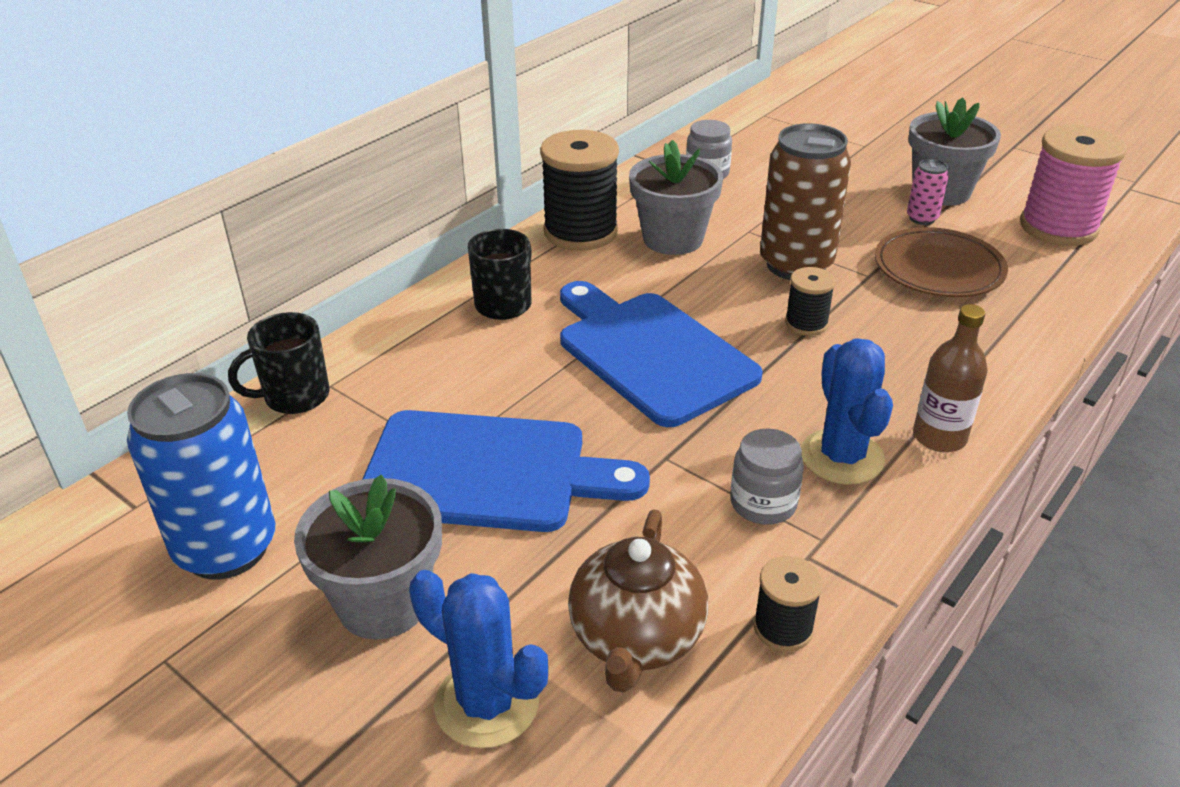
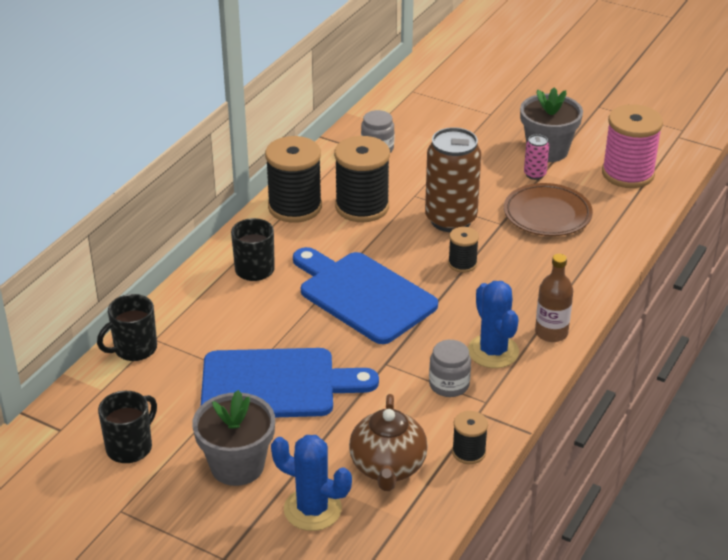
camera: 10 degrees left, 0 degrees up
blue can [127,373,275,580] -> black mug [98,391,157,463]
grey flower pot [629,140,723,255] -> black spool [334,136,390,222]

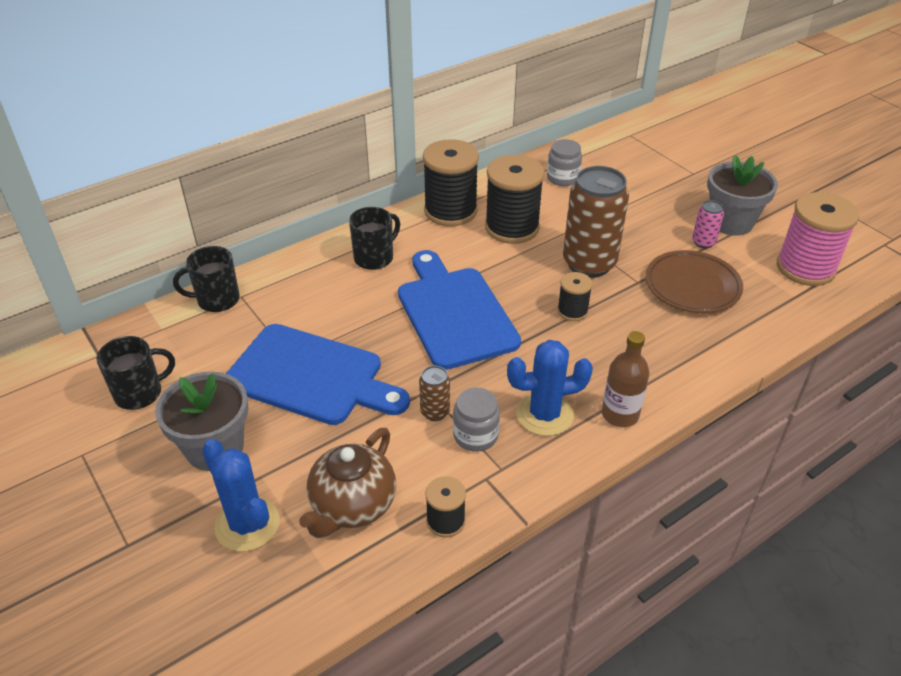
camera: 25 degrees right, 5 degrees up
blue cactus [468,281,519,368] -> blue cactus turned 75 degrees clockwise [507,340,593,436]
none -> brown can [419,366,450,421]

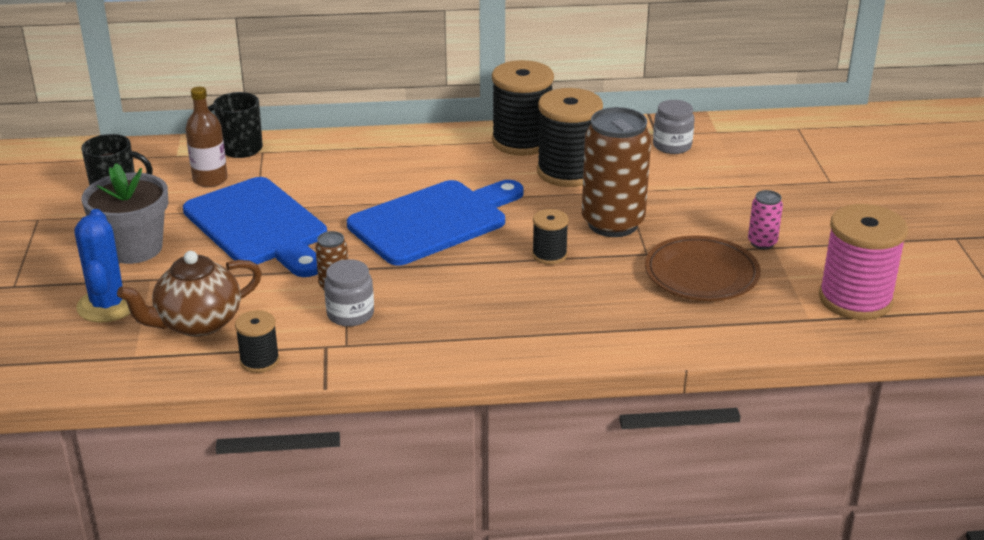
camera: 30 degrees right, 10 degrees down
black mug [349,207,400,270] -> none
blue cutting board [398,250,521,370] -> blue cutting board turned 45 degrees clockwise [347,180,524,266]
blue cactus [507,340,593,436] -> none
brown bottle [602,331,649,427] -> brown bottle moved to [186,87,228,187]
grey flower pot [707,155,778,236] -> none

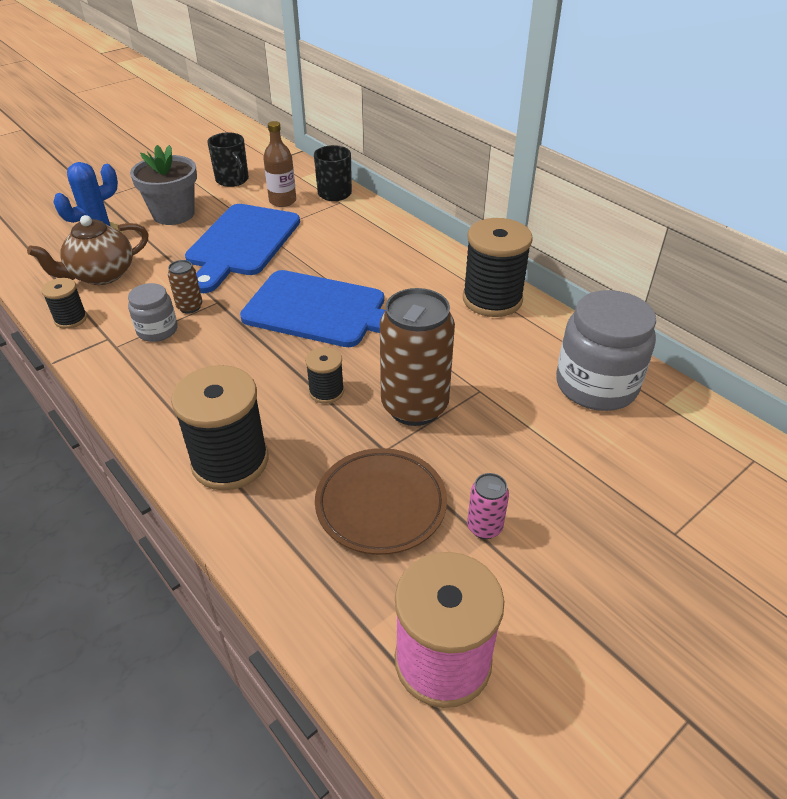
camera: 55 degrees right, 10 degrees up
brown teapot [117,251,262,337] -> brown teapot turned 60 degrees counterclockwise [27,215,149,285]
black spool [537,88,603,187] -> black spool moved to [171,365,268,490]
grey jar [653,100,695,154] -> grey jar [556,290,656,411], size x1.85

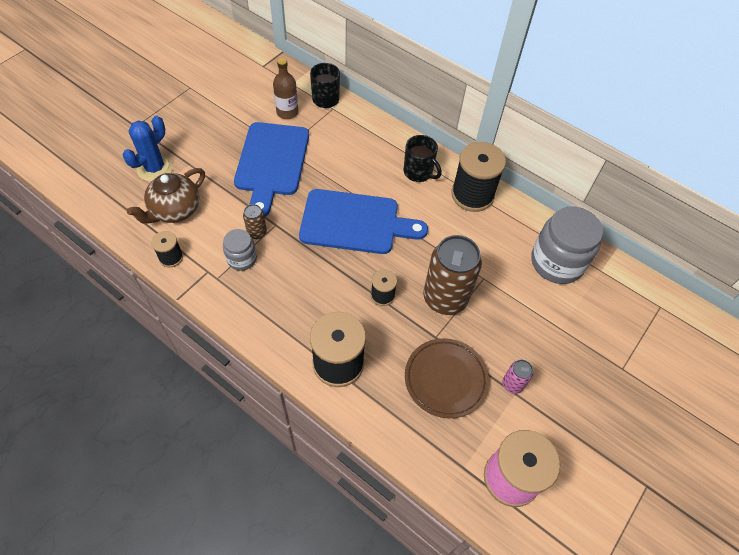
camera: 15 degrees left, 15 degrees up
grey flower pot [130,145,197,225] -> none
black mug [207,132,249,187] -> black mug moved to [404,135,442,182]

